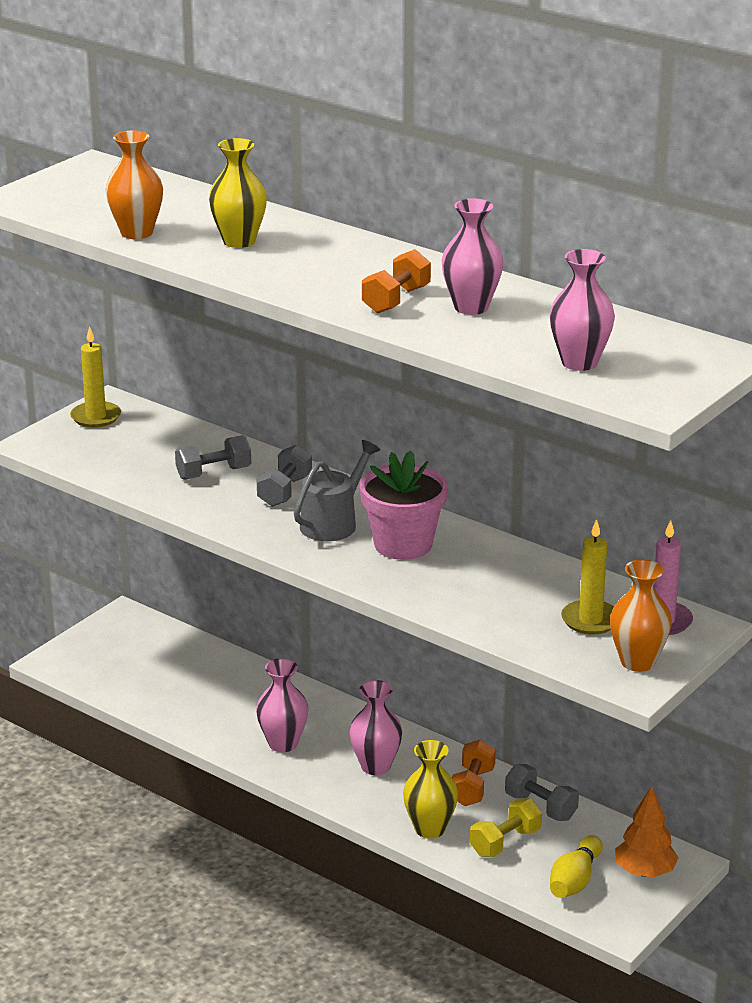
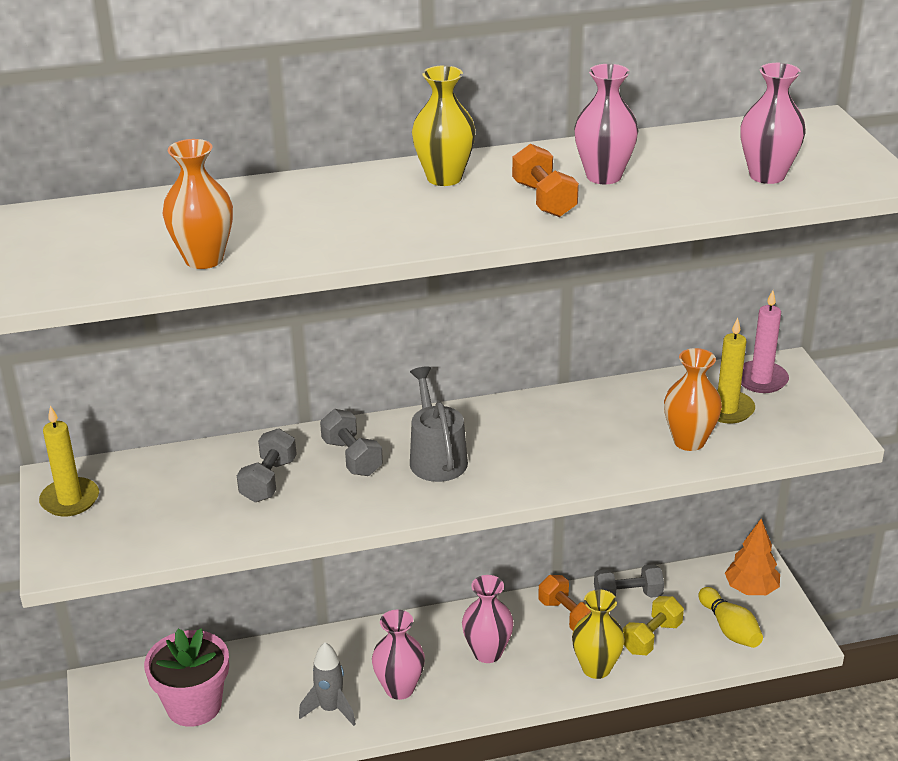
camera: 50 degrees left, 5 degrees up
yellow vase [209,138,267,248] -> yellow vase moved to [412,65,476,186]
pink flower pot [360,450,448,560] -> pink flower pot moved to [144,629,229,727]
yellow dumbbell [470,798,542,857] -> yellow dumbbell turned 45 degrees clockwise [623,596,684,655]
orange vase [610,559,672,672] -> orange vase moved to [664,348,722,451]
none -> grey rocket [299,642,356,726]

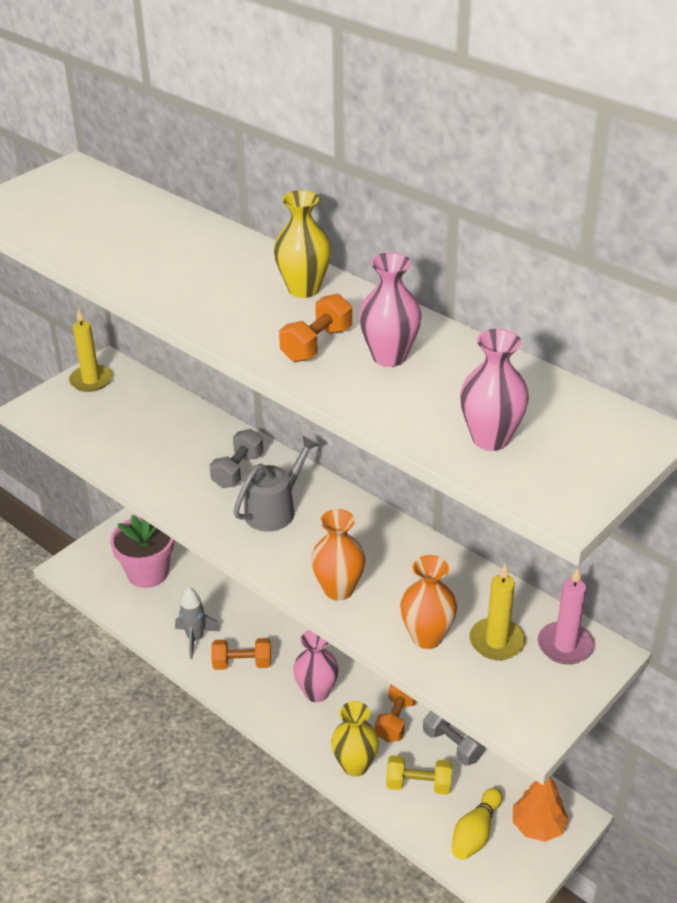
camera: 55 degrees right, 5 degrees up
orange vase [162,139,233,269] -> orange vase moved to [311,509,365,601]
grey dumbbell [237,428,297,502] -> none
pink vase [372,610,425,700] -> orange dumbbell [212,638,271,670]

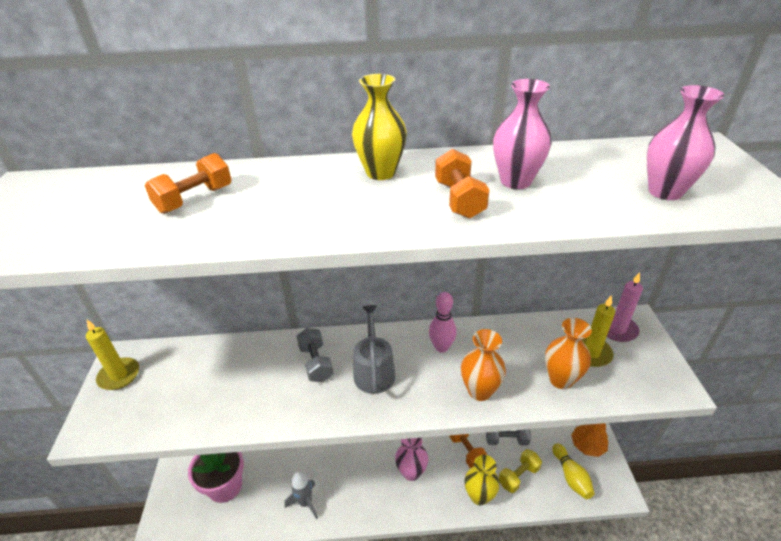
camera: 45 degrees left, 0 degrees up
orange dumbbell [212,638,271,670] -> orange dumbbell moved to [145,153,232,214]
none -> pink bowling pin [429,292,457,353]

